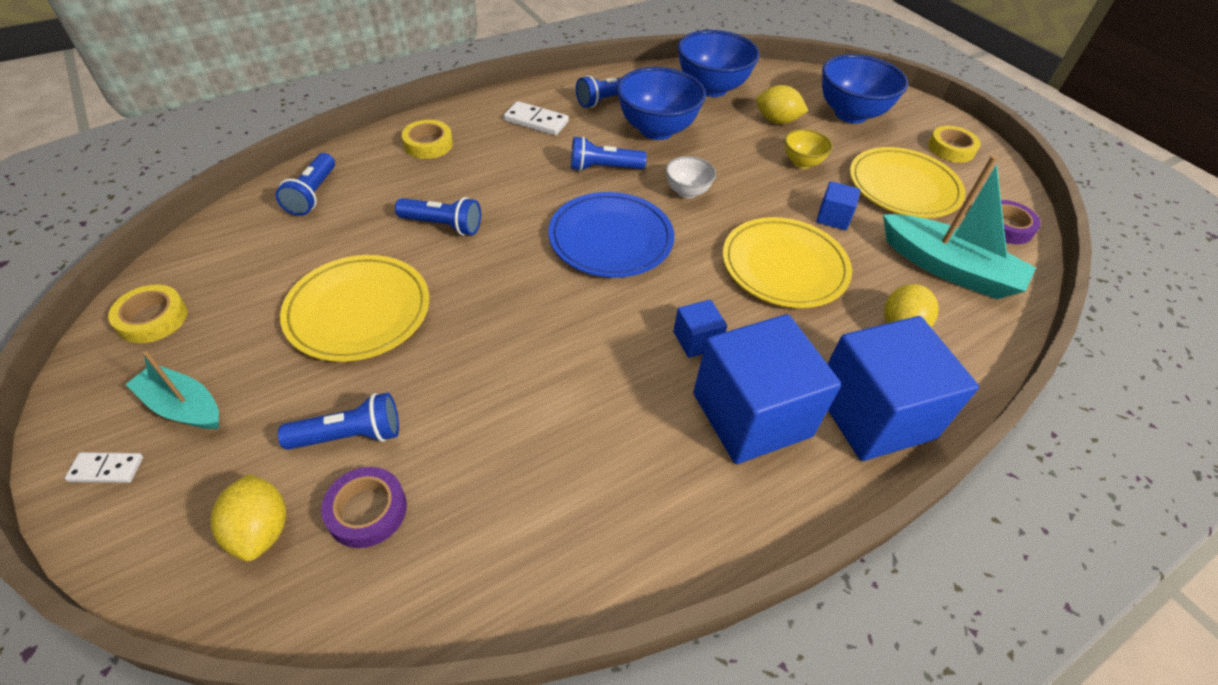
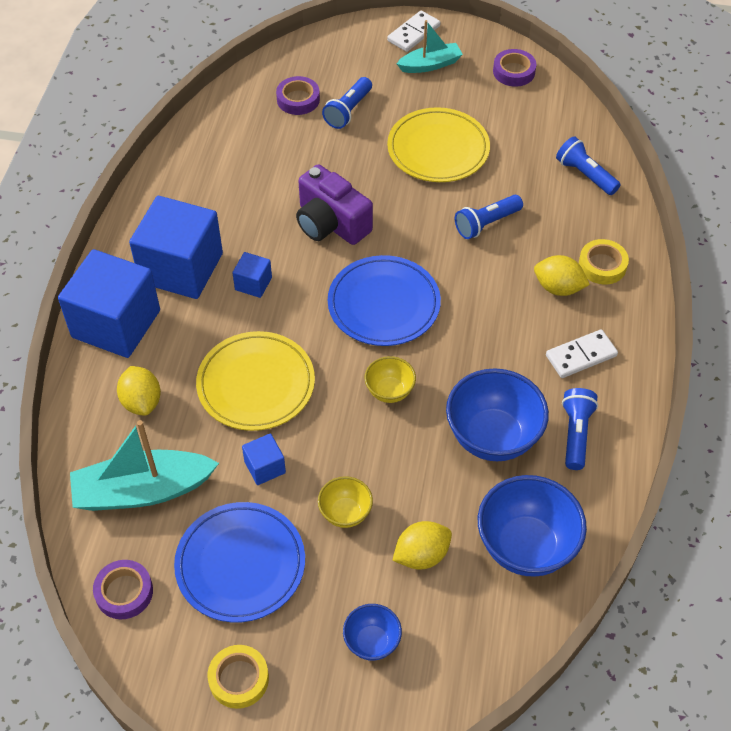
camera: 135 degrees right, 5 degrees up
white domino [65,452,143,483] -> white domino [387,11,440,52], size x1.59
yellow tape [108,284,188,343] -> purple tape [493,49,536,87]
yellow lemon [210,474,286,561] -> yellow lemon moved to [534,255,590,296]
blue flashlight [571,136,647,171] -> none
white bowl [666,156,716,198] -> yellow bowl [365,356,416,403]
blue bowl [822,54,908,124] -> blue bowl [343,604,402,661], size x0.53
yellow plate [850,147,966,218] -> blue plate [174,502,305,623]
none -> purple camera [296,164,373,245]

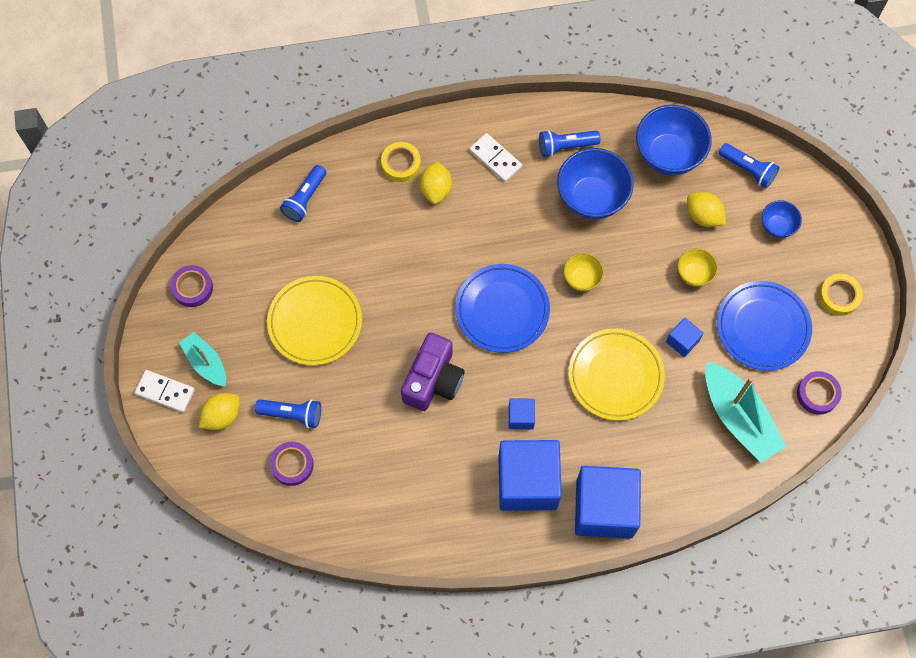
camera: 110 degrees left, 15 degrees up
yellow lemon [117,366,161,416] -> yellow lemon moved to [199,393,240,430]
blue flashlight [455,195,523,239] -> blue flashlight moved to [719,143,780,188]

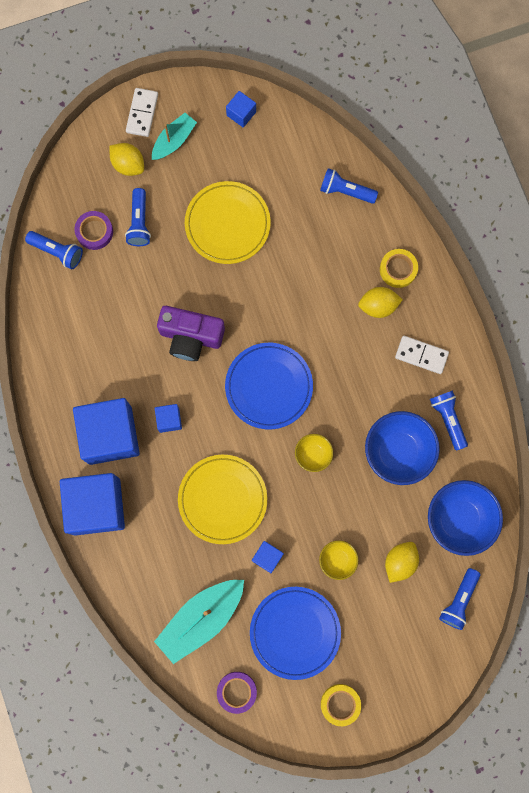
camera: 80 degrees right, 10 degrees up
purple tape [170,265,213,307] -> blue cube [226,91,256,128]
white domino [469,133,522,182] -> white domino turned 75 degrees clockwise [395,336,449,374]
blue bowl [762,200,802,238] -> none
none -> blue flashlight [25,231,83,269]

